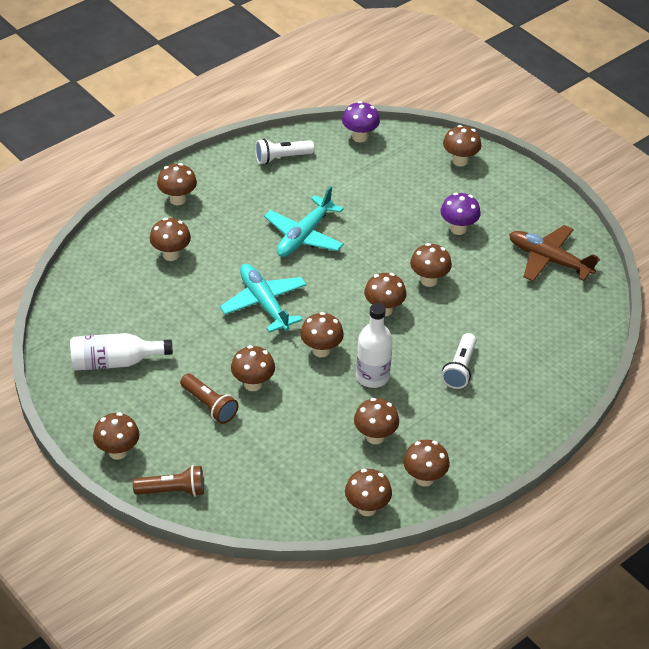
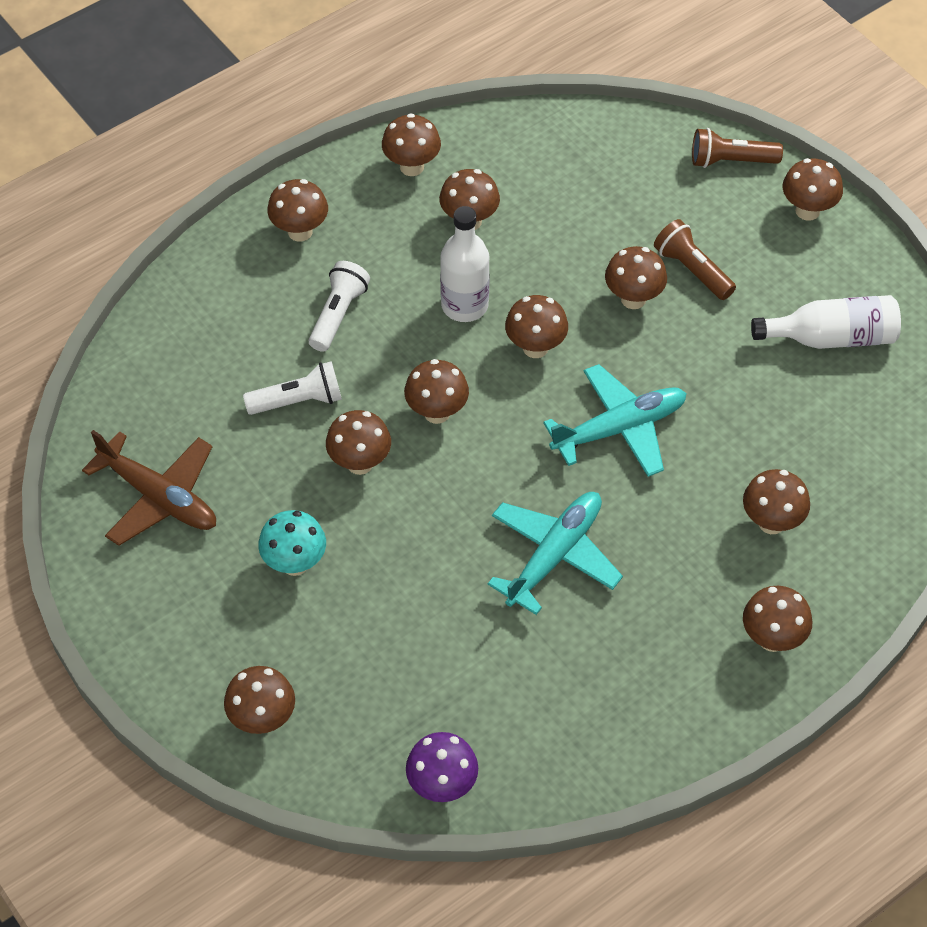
camera: 175 degrees left, 10 degrees up
turquoise plane [220,264,307,333] -> turquoise plane turned 90 degrees counterclockwise [543,364,687,477]
white flashlight [255,139,314,164] -> white flashlight moved to [243,361,342,415]
brown mushroom [345,469,392,516] -> brown mushroom moved to [267,179,328,242]
purple mushroom [440,193,481,235] -> turquoise mushroom [258,510,326,576]

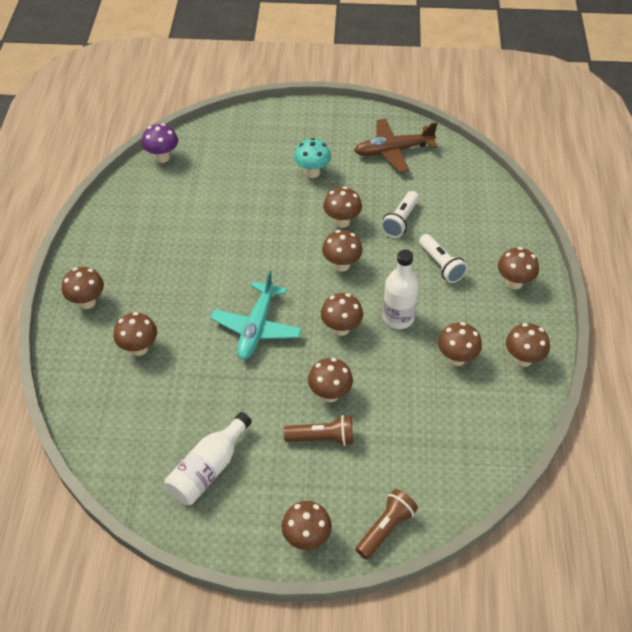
camera: 130 degrees right, 5 degrees down
brown mushroom [224,666,295,734] -> none
turquoise plane [488,492,623,615] -> none

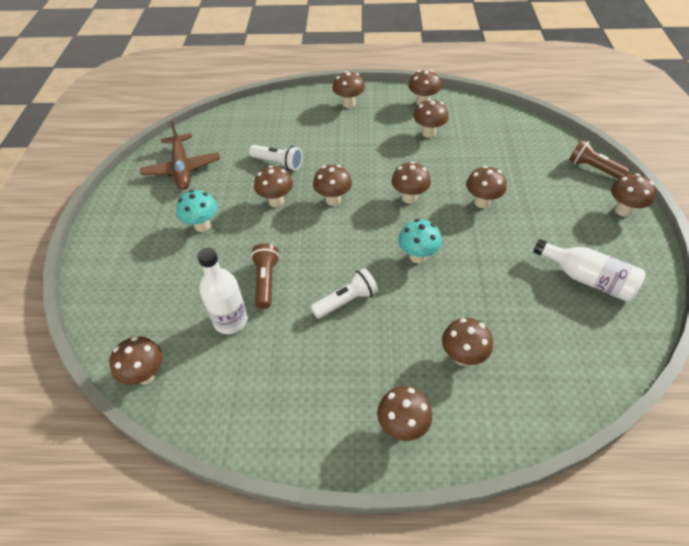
camera: 90 degrees left, 0 degrees up
purple mushroom [142,124,178,163] -> brown mushroom [109,336,162,385]
turquoise plane [210,270,302,360] -> turquoise mushroom [398,219,442,263]
brown flashlight [284,415,353,446] -> brown flashlight moved to [251,243,280,309]
white bottle [383,249,419,329] -> white bottle moved to [197,248,248,334]
white flashlight [419,234,468,283] -> white flashlight moved to [310,268,378,319]

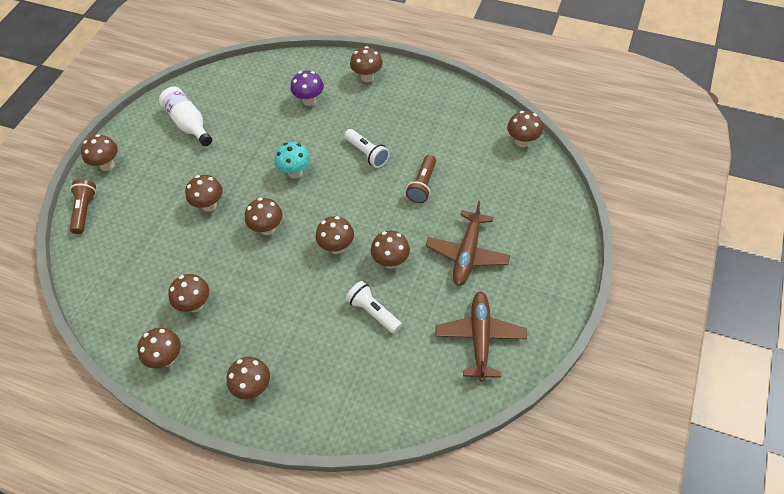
camera: 160 degrees left, 5 degrees up
turquoise mushroom [176,190,217,232] -> brown plane [425,201,510,286]
white bottle [197,248,248,334] -> none
white flashlight [310,268,378,319] -> white flashlight turned 120 degrees counterclockwise [344,129,390,168]
brown mushroom [442,318,493,366] -> purple mushroom [290,71,324,106]
brown flashlight [569,139,630,179] -> brown flashlight turned 150 degrees counterclockwise [70,179,96,234]

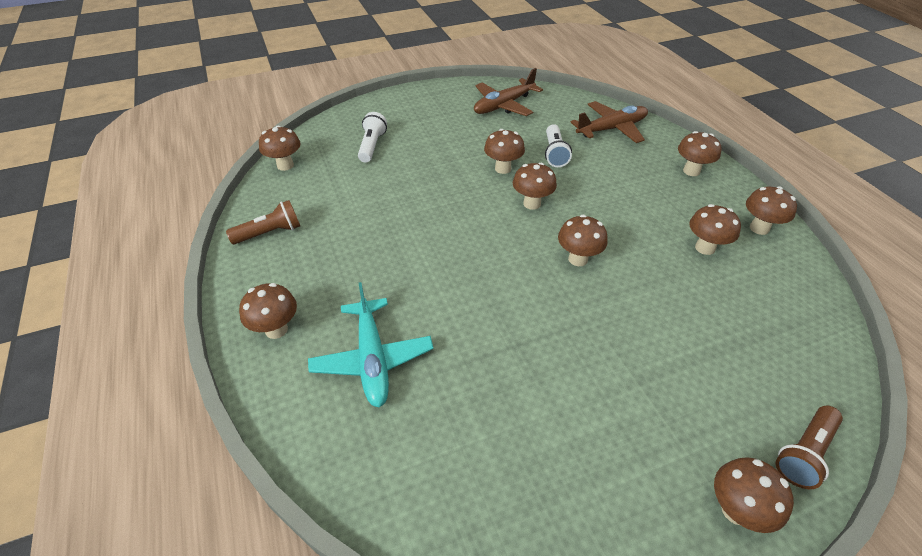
camera: 135 degrees left, 10 degrees down
white bottle [159,87,212,146] -> none
brown mushroom [185,175,223,212] -> none
turquoise mushroom [274,142,310,179] -> none
purple mushroom [290,71,324,106] -> turquoise plane [308,282,434,407]
white flashlight [344,129,390,168] -> white flashlight moved to [358,112,387,162]
brown flashlight [406,155,436,203] -> brown flashlight moved to [226,200,300,244]
brown plane [425,201,510,286] -> brown plane moved to [571,101,648,143]

